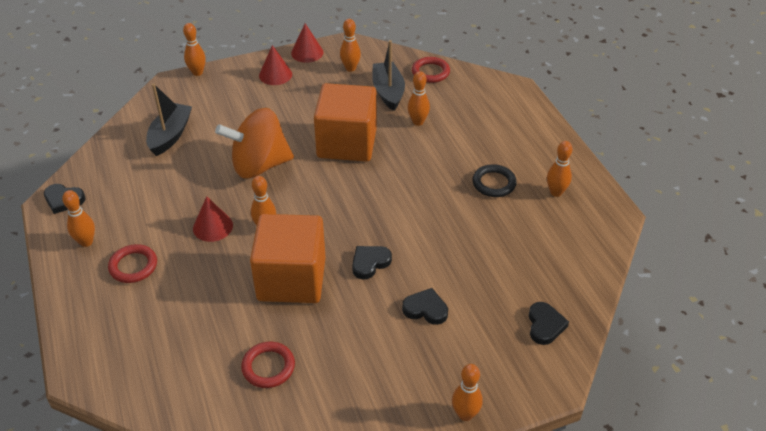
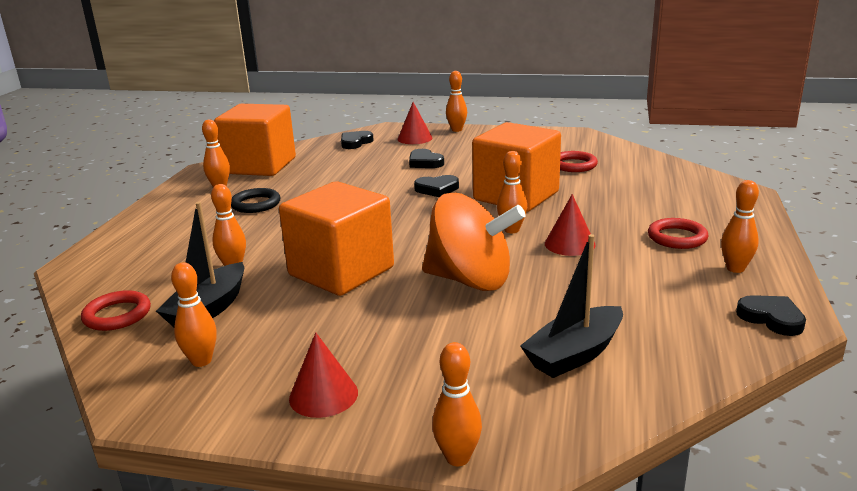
camera: 145 degrees left, 20 degrees down
red cone [291,24,323,63] -> red cone moved to [398,102,433,144]
none -> orange cube [214,104,296,176]

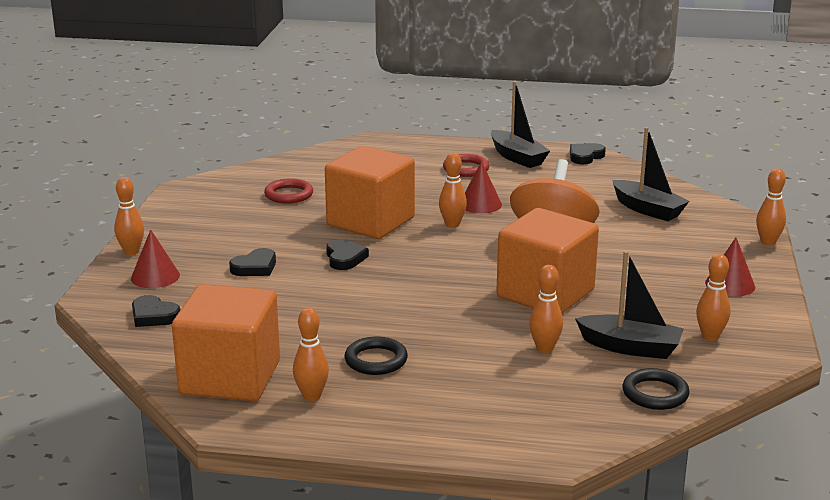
camera: 95 degrees left, 0 degrees up
red ring [81,290,151,331] -> black ring [623,368,690,410]
orange bowling pin [721,180,759,273] -> black boat [491,81,550,168]

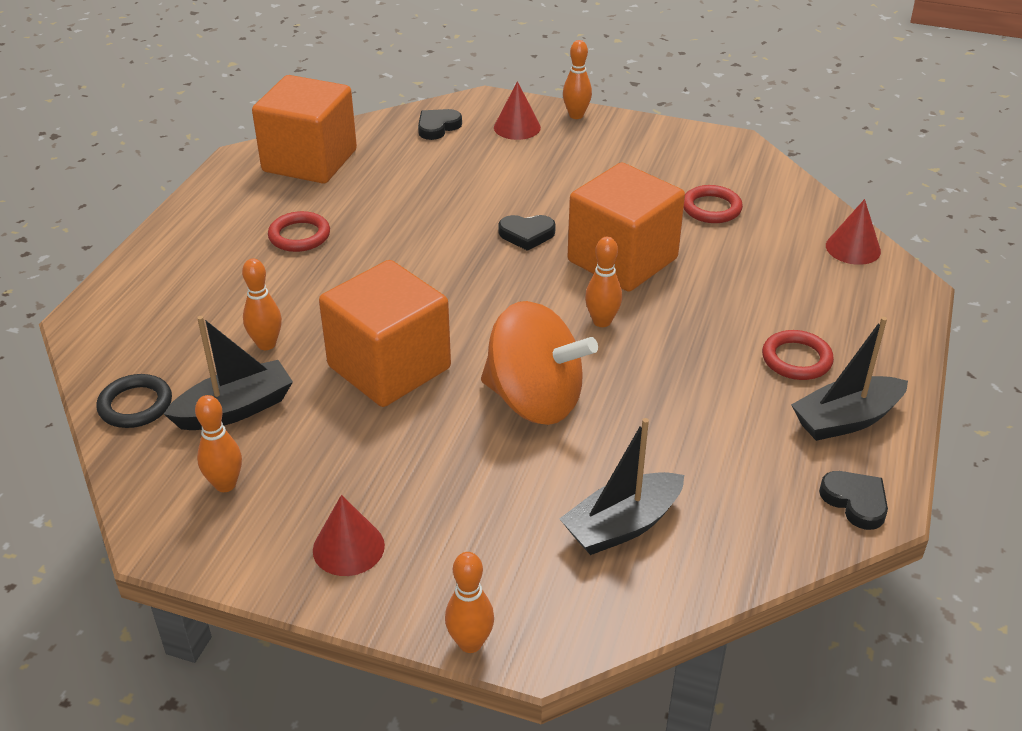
camera: 100 degrees right, 15 degrees up
black heart [229,248,276,276] -> none
orange bowling pin [293,308,329,401] -> none
black ring [345,337,408,375] -> red ring [268,211,330,252]
red cone [465,161,502,213] -> red cone moved to [826,199,881,265]
black boat [575,251,684,359] -> black boat turned 150 degrees counterclockwise [164,316,293,430]

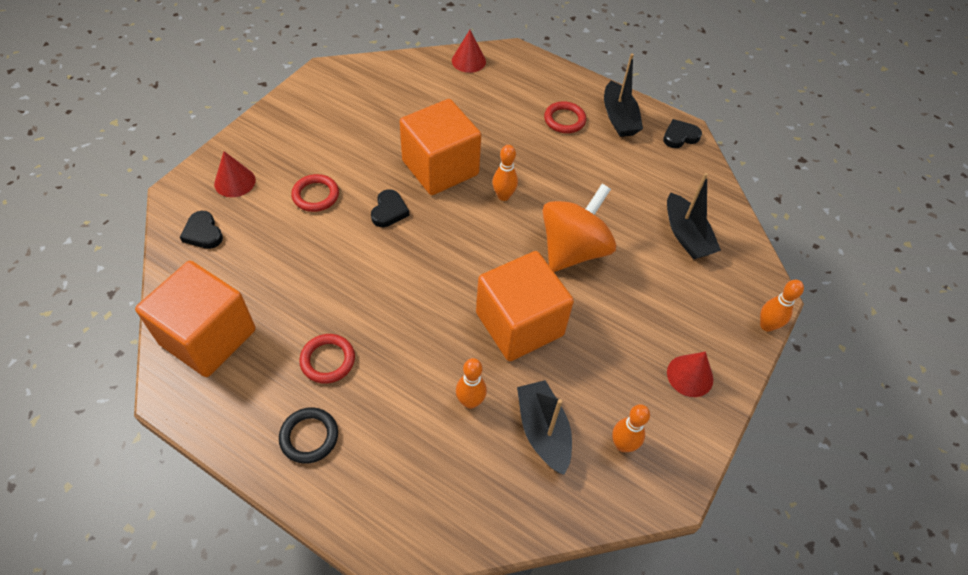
camera: 80 degrees left, 15 degrees up
black ring [97,374,172,428] -> black ring moved to [279,407,338,464]
orange bowling pin [563,40,592,119] -> none
red ring [684,185,743,223] -> red ring moved to [291,174,339,212]

